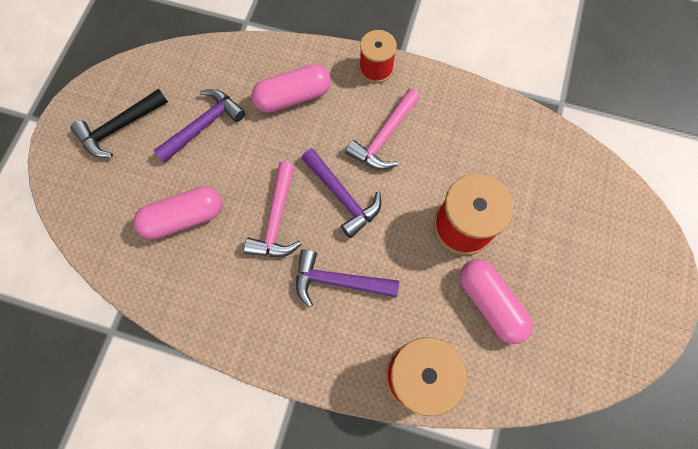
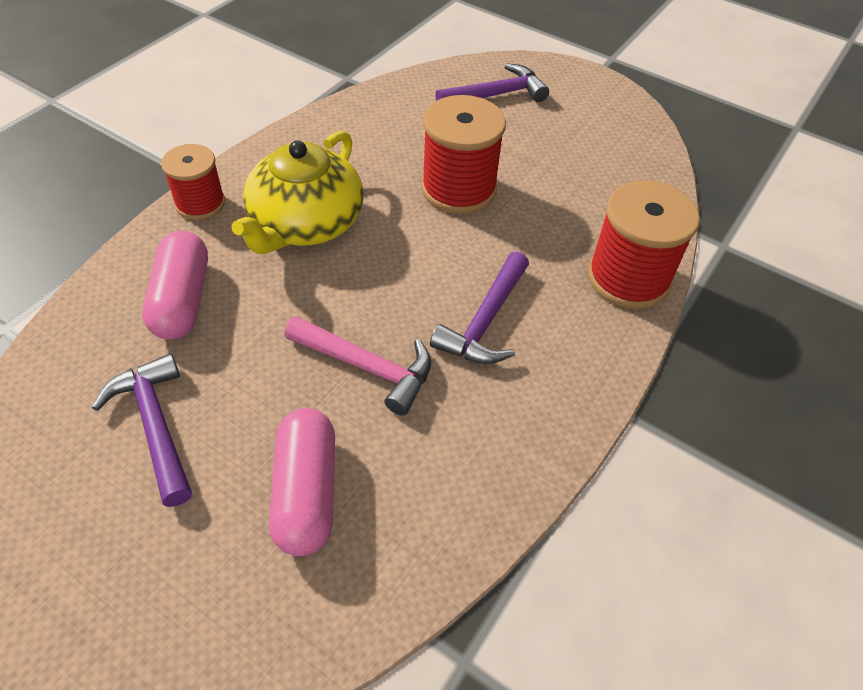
camera: 75 degrees left, 20 degrees down
black hammer [70,89,168,158] -> none
purple hammer [301,148,381,238] -> purple hammer moved to [435,63,549,102]
pink hammer [345,89,420,170] -> yellow teapot [231,131,364,254]
pink capsule [460,259,533,344] -> none

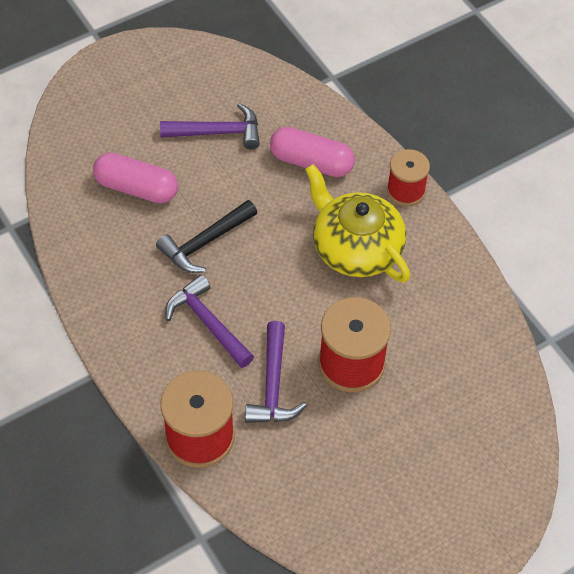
camera: 115 degrees right, 5 degrees up
pink hammer [285,316,431,415] -> black hammer [156,200,257,273]
purple hammer [435,63,549,102] -> purple hammer moved to [245,321,307,423]

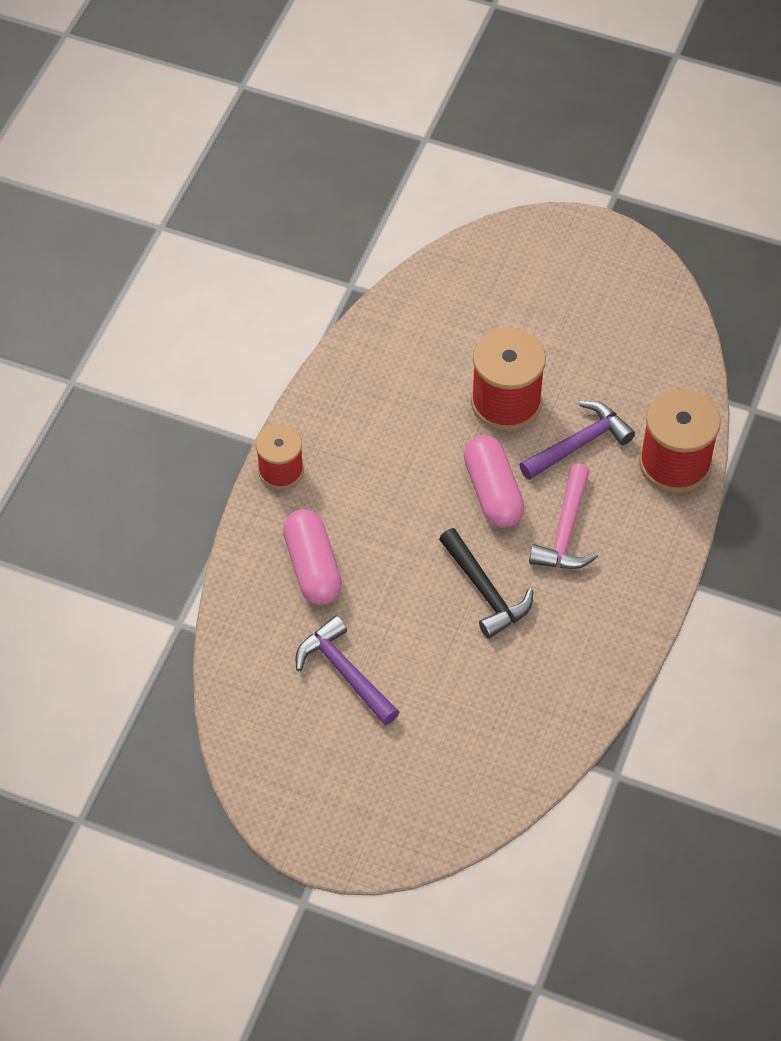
camera: 125 degrees left, 0 degrees up
pink capsule [93,152,178,204] -> pink capsule moved to [463,435,524,528]
black hammer [156,200,257,273] -> black hammer turned 45 degrees clockwise [439,528,533,639]
purple hammer [165,274,254,368] -> pink hammer [529,463,598,569]
yellow teapot [305,164,410,283] -> none

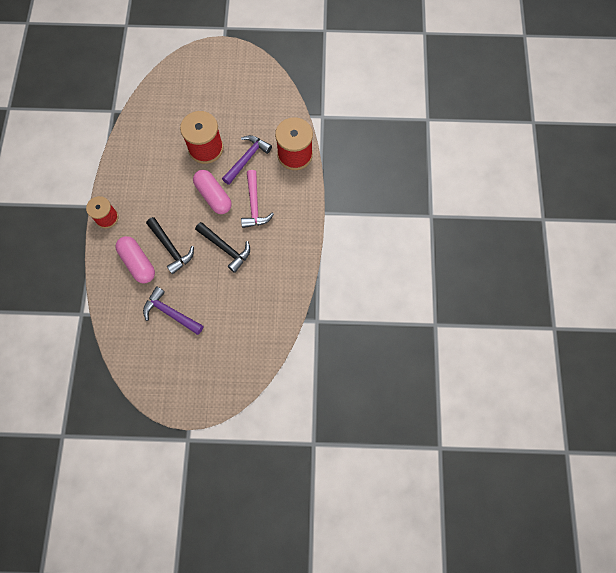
camera: 20 degrees left, 15 degrees up
none -> black hammer [146,217,194,274]

